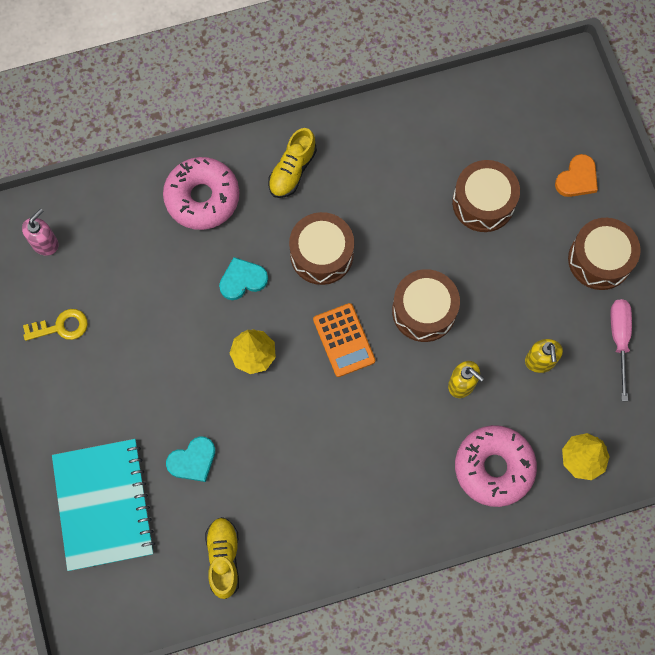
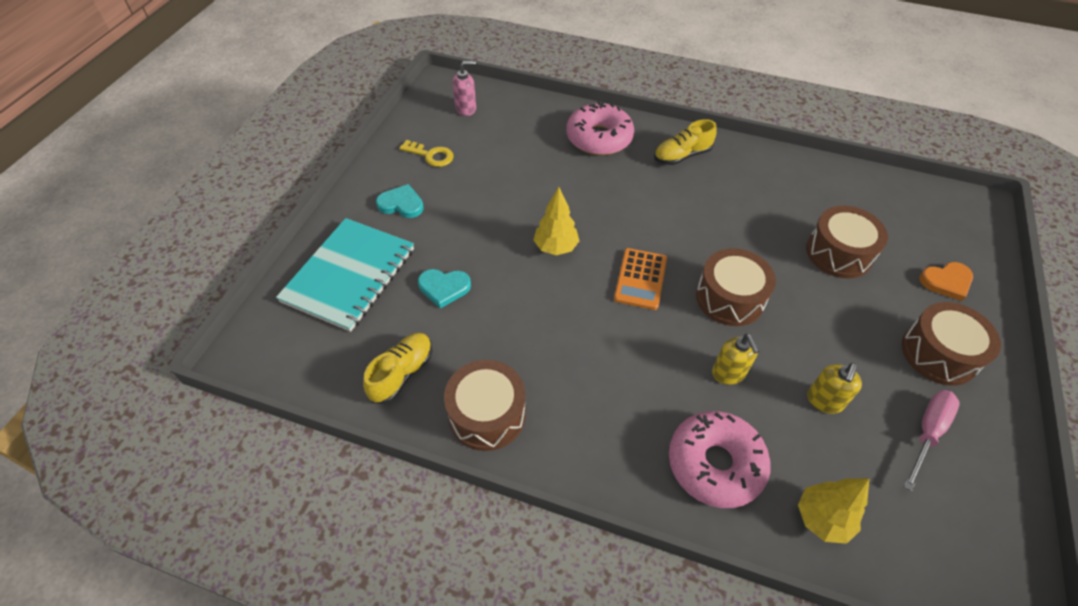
camera: 35 degrees right, 20 degrees down
turquoise heart [219,257,268,300] -> turquoise heart moved to [376,184,424,218]
brown drum [289,212,354,285] -> brown drum moved to [444,360,526,451]

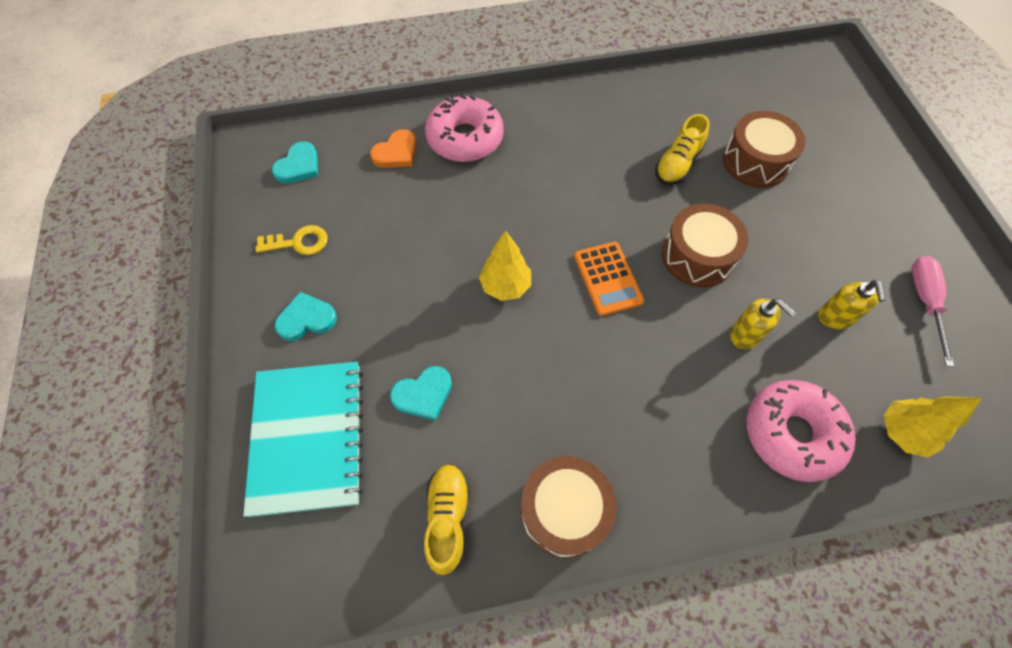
camera: 30 degrees left, 10 degrees up
pink soap dispenser [453,61,476,116] -> turquoise heart [272,142,318,183]
yellow shoe [654,119,717,165] -> yellow shoe moved to [655,114,710,185]
brown drum [902,302,1001,386] -> none
orange heart [919,262,973,301] -> orange heart moved to [370,129,416,168]

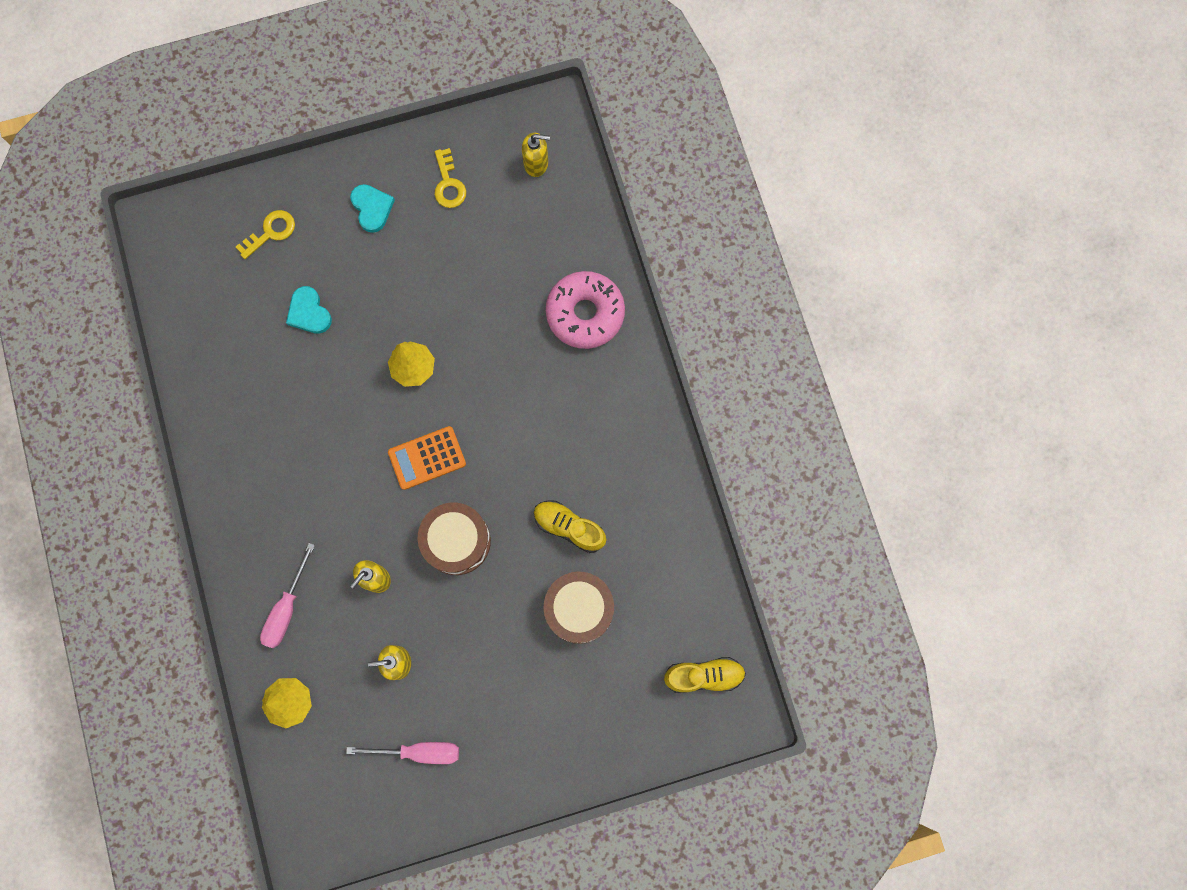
camera: 85 degrees right, 15 degrees up
turquoise notebook [243,362,363,517] -> yellow key [236,210,295,259]
turquoise heart [272,142,318,183] -> yellow soap dispenser [522,133,550,177]
orange heart [370,129,416,168] -> none
yellow shoe [424,464,470,575] -> yellow shoe moved to [664,657,746,693]
brown drum [520,456,617,558] -> none
pink donut [746,380,856,482] -> pink screwdriver [260,543,315,648]

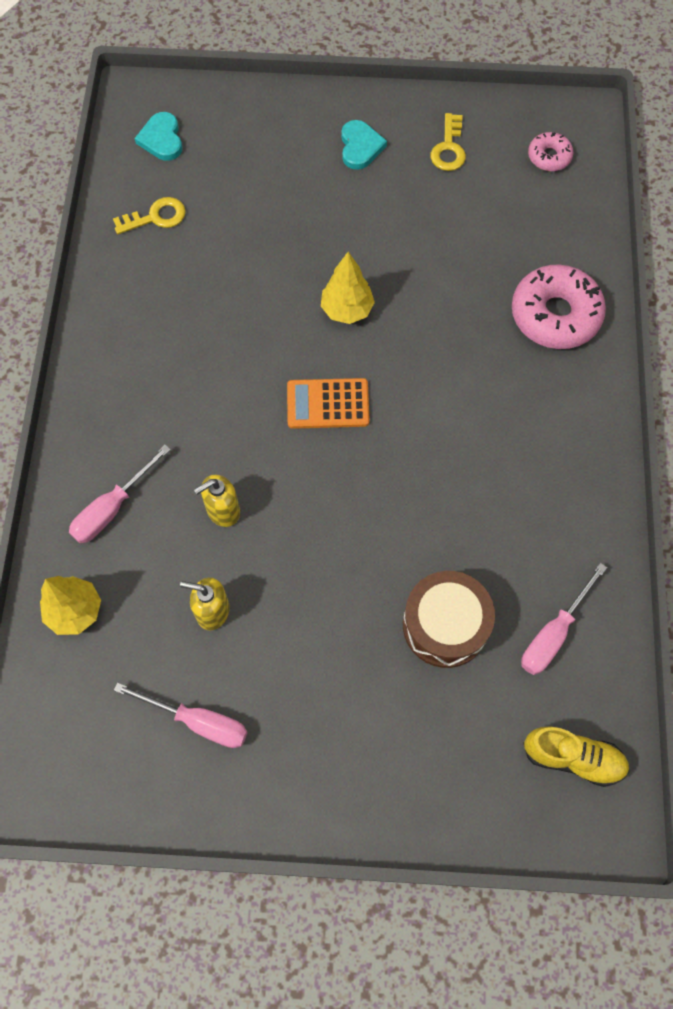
camera: 20 degrees right, 10 degrees down
yellow key [236,210,295,259] -> yellow key moved to [113,197,186,234]
turquoise heart [286,286,332,334] -> turquoise heart moved to [135,112,182,161]
brown drum [418,503,491,575] -> none
yellow soap dispenser [522,133,550,177] -> pink donut [528,132,573,171]
yellow shoe [534,501,606,553] -> none
none -> pink screwdriver [521,563,607,675]

